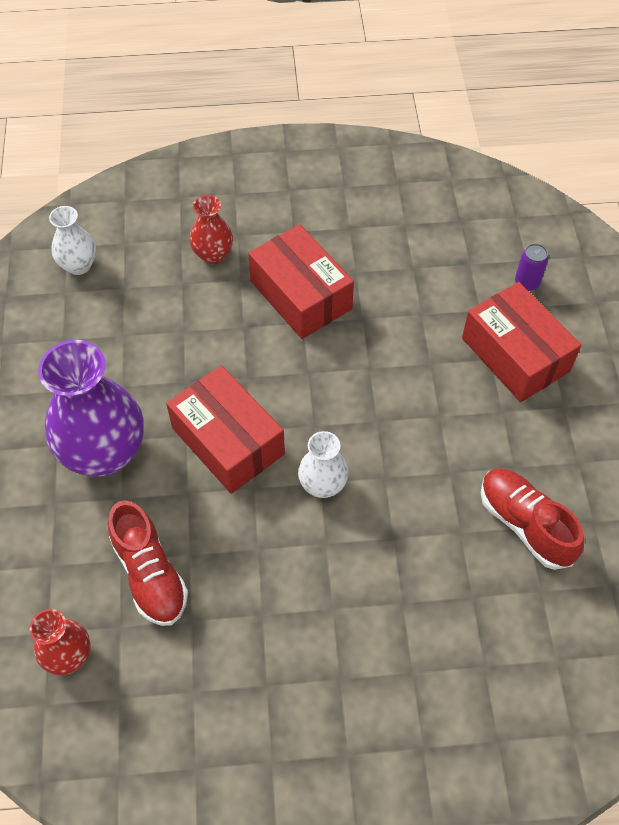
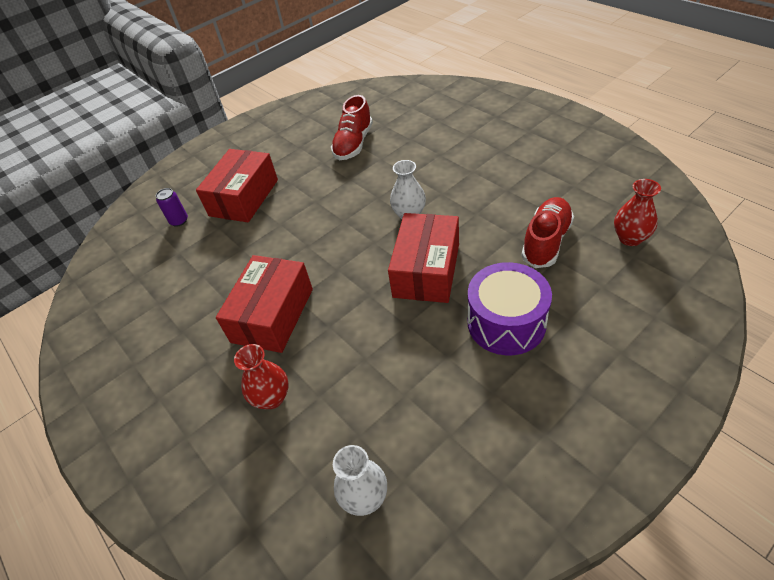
camera: 120 degrees left, 10 degrees down
purple vase [38,340,144,477] -> purple drum [468,262,552,355]

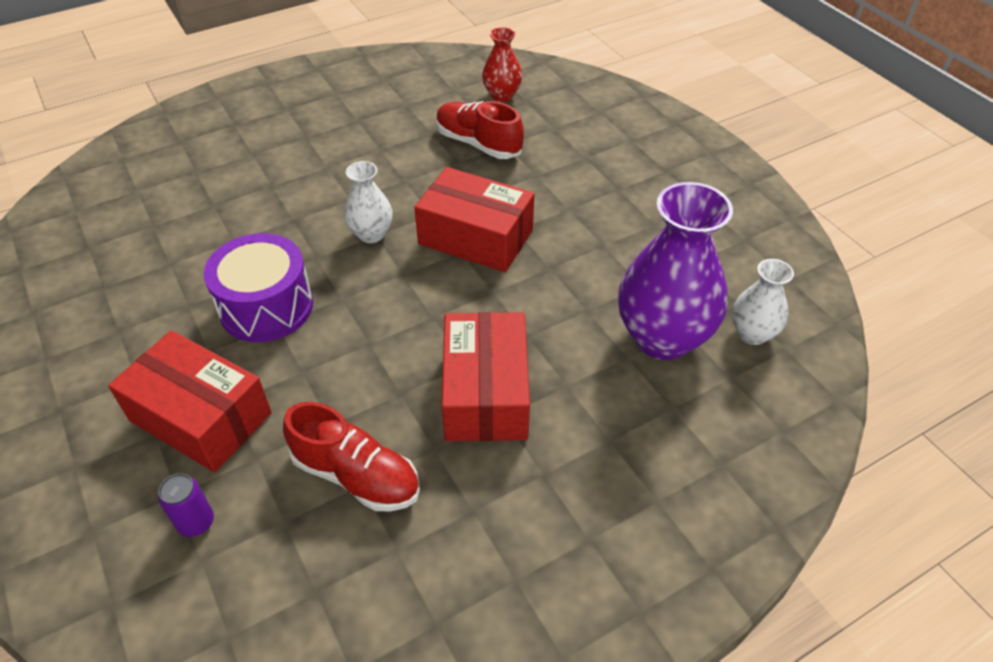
camera: 85 degrees left, 0 degrees up
red box [216,255,313,353] -> red box turned 60 degrees clockwise [442,312,530,441]
red vase [234,344,289,409] -> none
red shoe [331,95,373,160] -> red shoe moved to [283,402,420,512]
purple drum [468,262,552,355] -> purple drum moved to [204,233,313,342]
none -> purple vase [618,182,733,360]

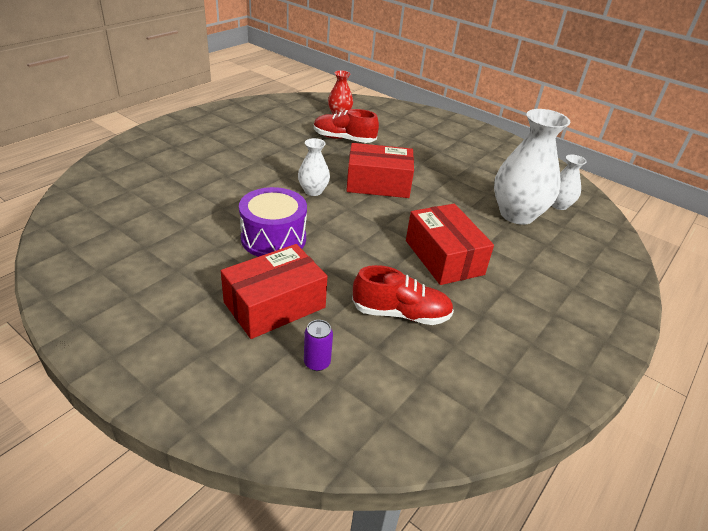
camera: 25 degrees left, 10 degrees down
red box [108,330,272,472] -> red box turned 45 degrees counterclockwise [221,244,328,339]
purple vase [618,182,733,360] -> white vase [494,109,570,225]

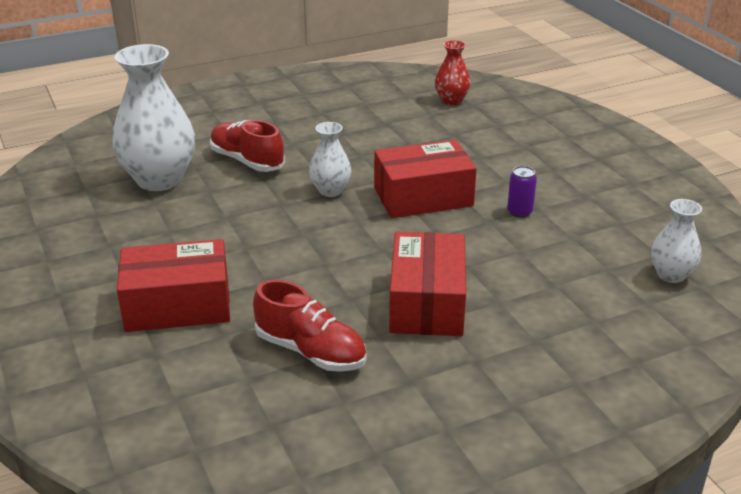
camera: 30 degrees right, 5 degrees down
purple drum [239,187,307,257] -> none
purple can [304,320,333,371] -> purple can moved to [507,166,537,218]
red shoe [314,109,379,143] -> red shoe moved to [210,120,285,172]
red box [346,143,414,198] -> red box turned 45 degrees counterclockwise [374,140,477,218]
white vase [494,109,570,225] -> white vase moved to [112,44,195,191]

